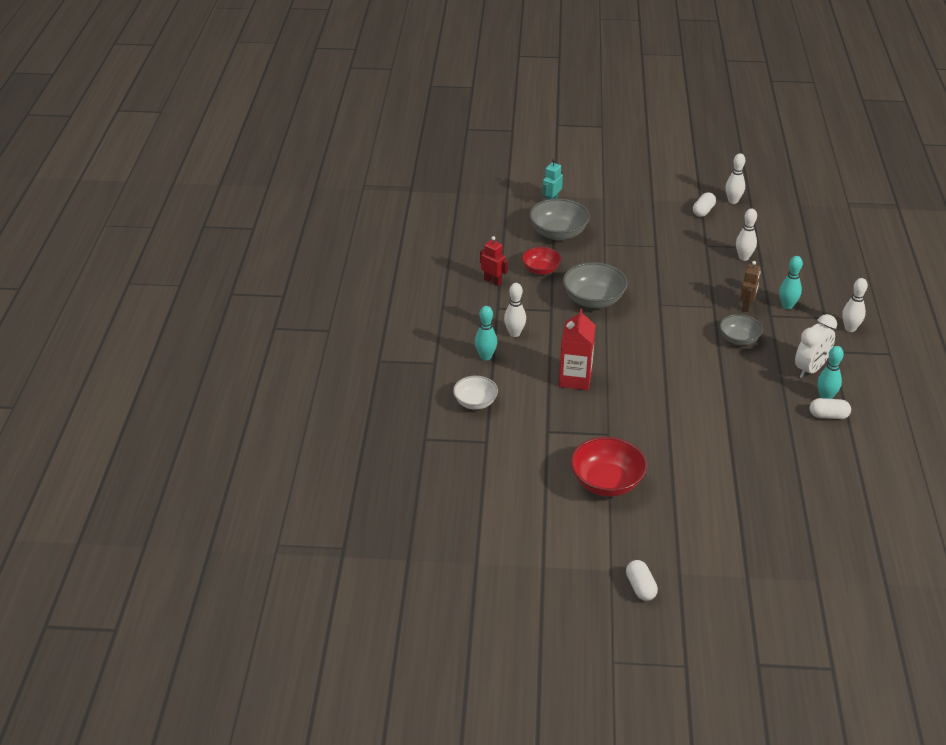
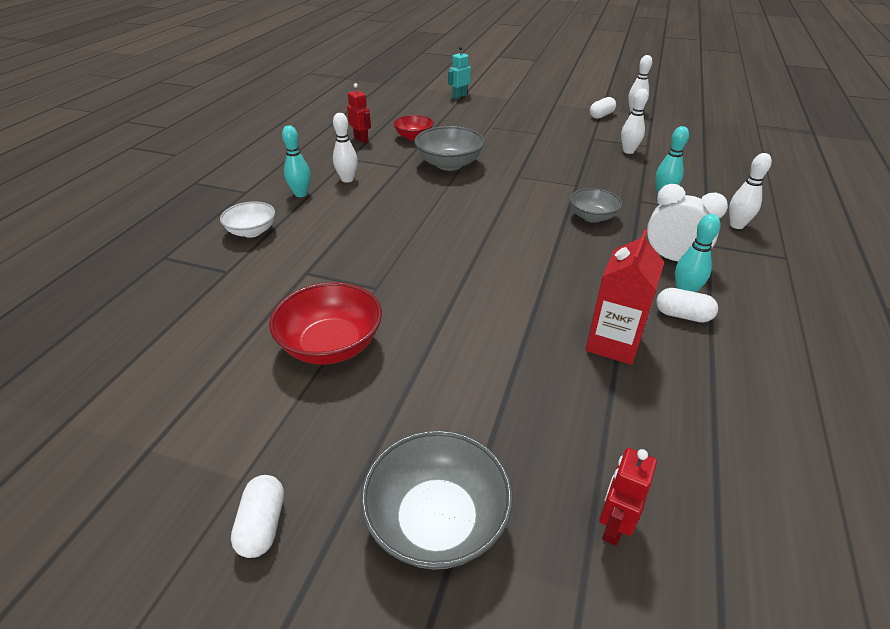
camera: 15 degrees right, 0 degrees up
grey bowl [529,198,590,240] -> grey bowl moved to [360,430,513,570]
red carton [559,309,596,390] -> red carton moved to [586,230,664,365]
brown robot [740,261,761,312] -> none
white clock [795,314,837,378] -> white clock turned 120 degrees counterclockwise [647,184,728,261]
none -> red robot [599,448,657,546]

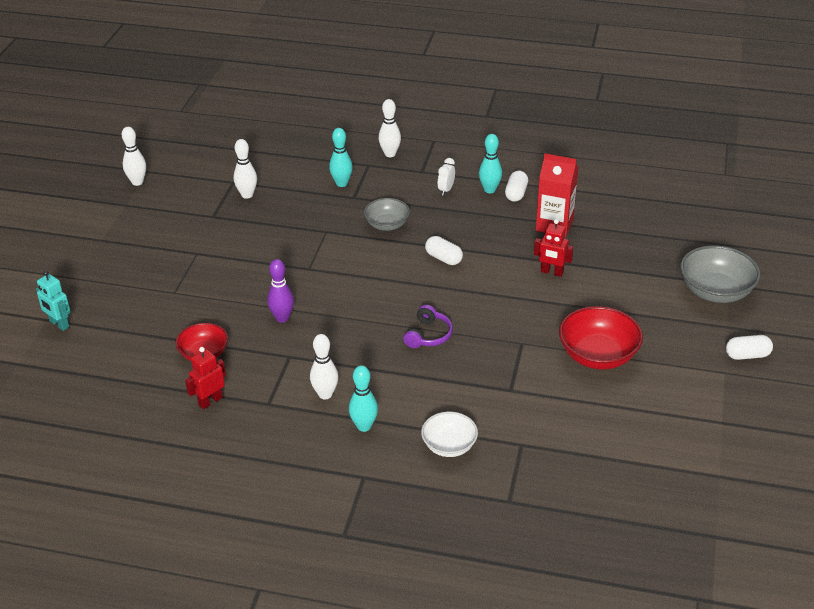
camera: 95 degrees left, 0 degrees up
grey bowl [414,126,485,171] -> purple bowling pin [267,259,294,323]
white capsule [590,97,616,119] -> white capsule moved to [425,236,463,265]
red robot [599,448,657,546] -> red robot moved to [534,219,574,277]
white clock [647,184,728,261] -> white clock [438,158,455,196], size x0.54
none -> purple headphones [403,305,453,348]

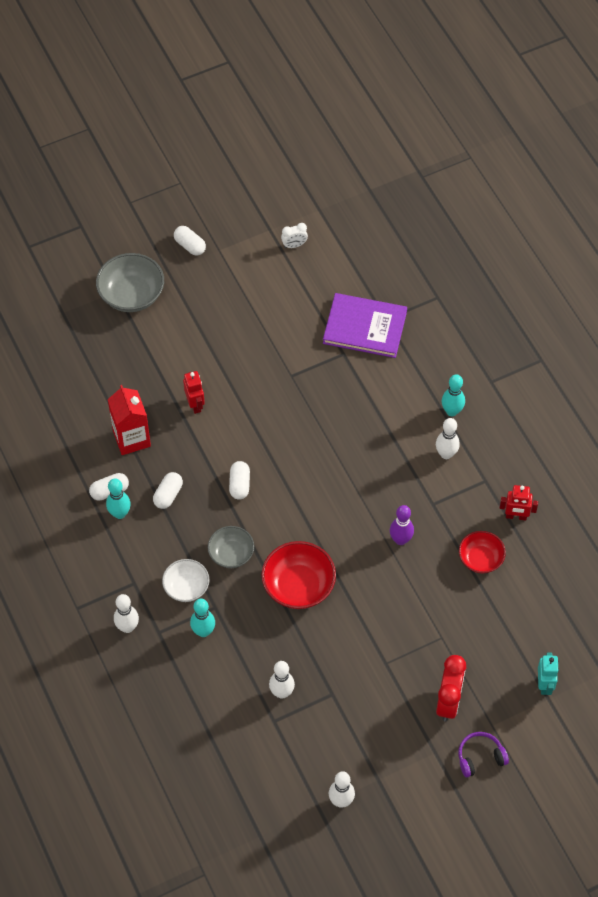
camera: 130 degrees left, 20 degrees up
purple headphones [403,305,453,348] -> purple headphones moved to [458,732,509,777]
white bowl [421,412,478,457] -> white bowl moved to [162,559,209,602]
white clock [438,158,455,196] -> white clock moved to [281,223,308,248]
red bowl [559,306,643,369] -> red bowl moved to [261,541,336,609]
none -> white capsule [153,472,183,509]
none -> purple book [323,293,407,358]
none -> red clock [436,655,466,721]

